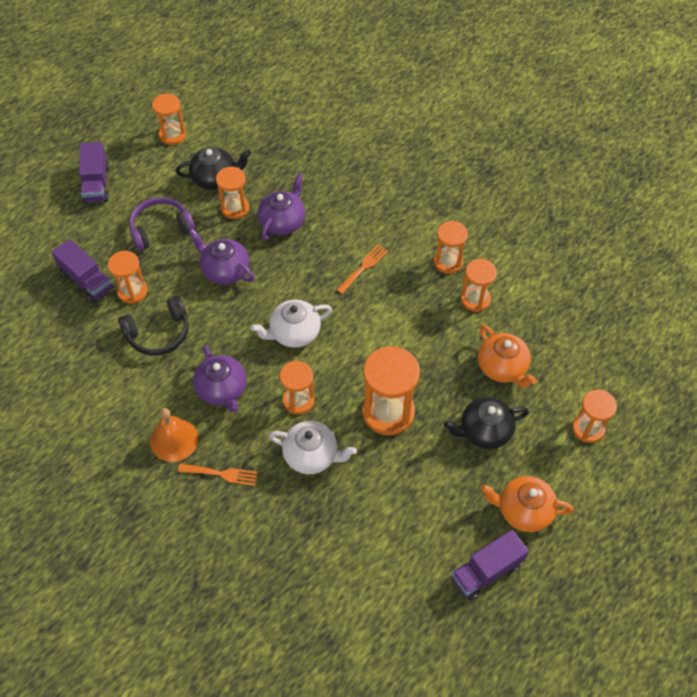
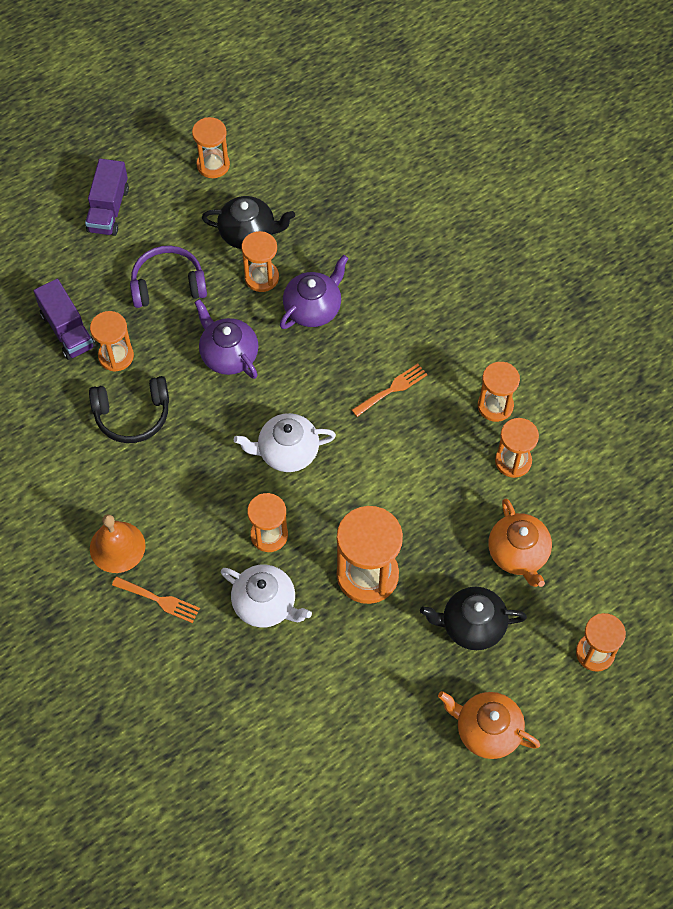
camera: 15 degrees right, 5 degrees up
purple teapot [193,345,247,412] -> none
purple truck [451,530,529,600] -> none

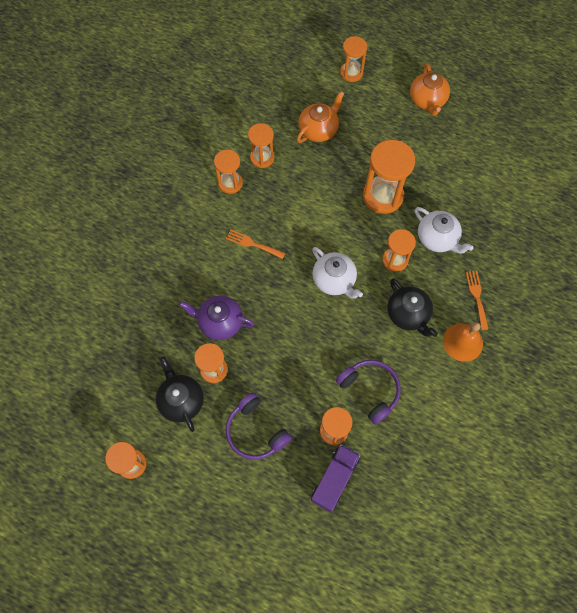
camera: 120 degrees left, 5 degrees up
purple truck [85,159,129,236] -> none
black headphones [89,376,169,443] -> purple headphones [336,360,401,425]
purple teapot [194,299,259,379] -> none
white teapot [221,565,312,628] -> white teapot turned 135 degrees clockwise [415,207,474,254]
black teapot [420,587,527,650] -> black teapot moved to [387,278,438,337]

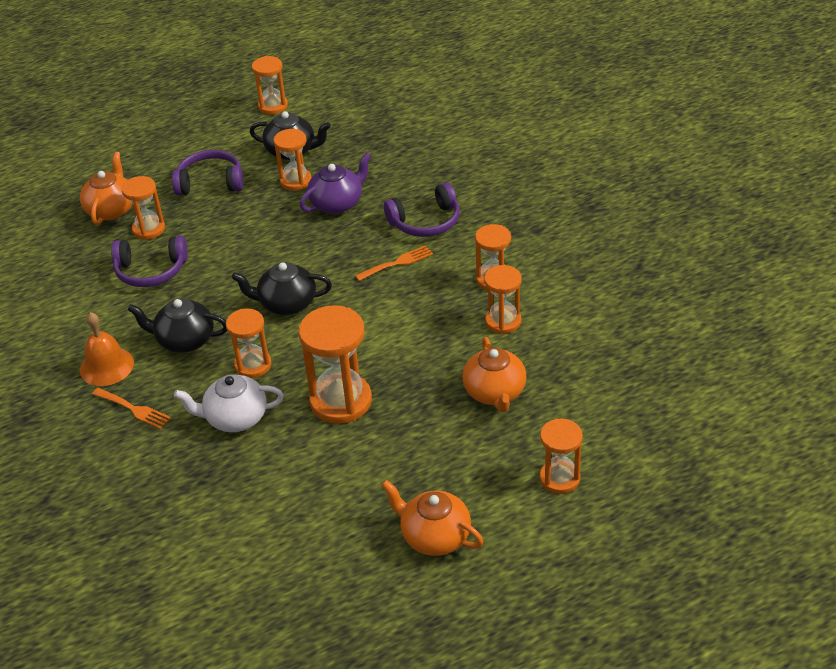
camera: 130 degrees right, 25 degrees down
purple truck [311,444,360,512] -> orange teapot [80,152,132,225]
white teapot [312,247,363,299] -> black teapot [232,262,332,315]
none -> purple headphones [384,182,460,237]

